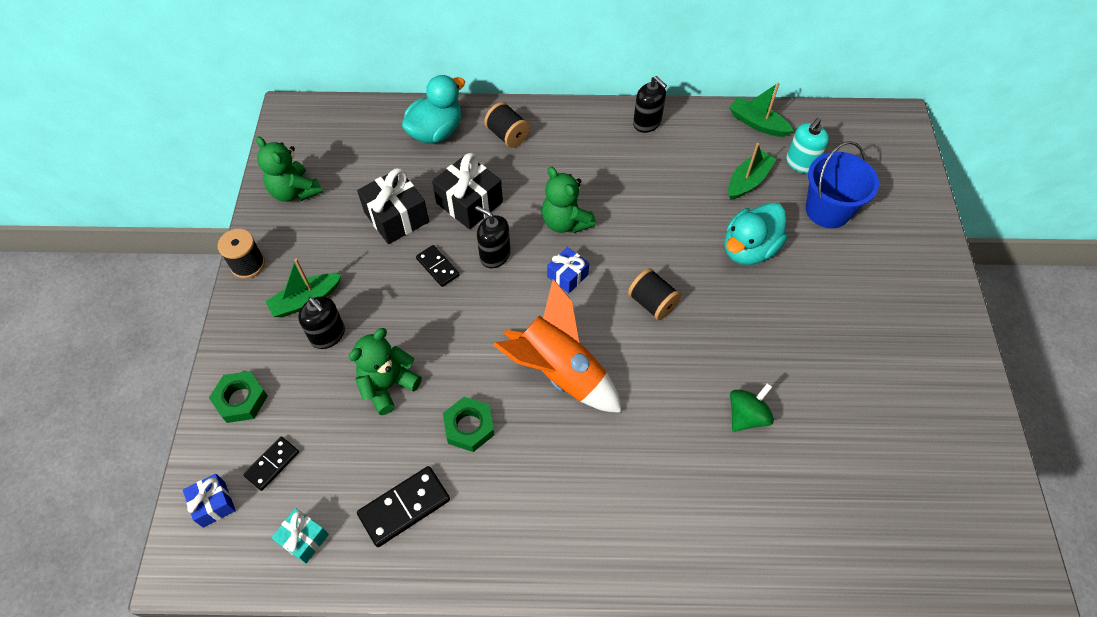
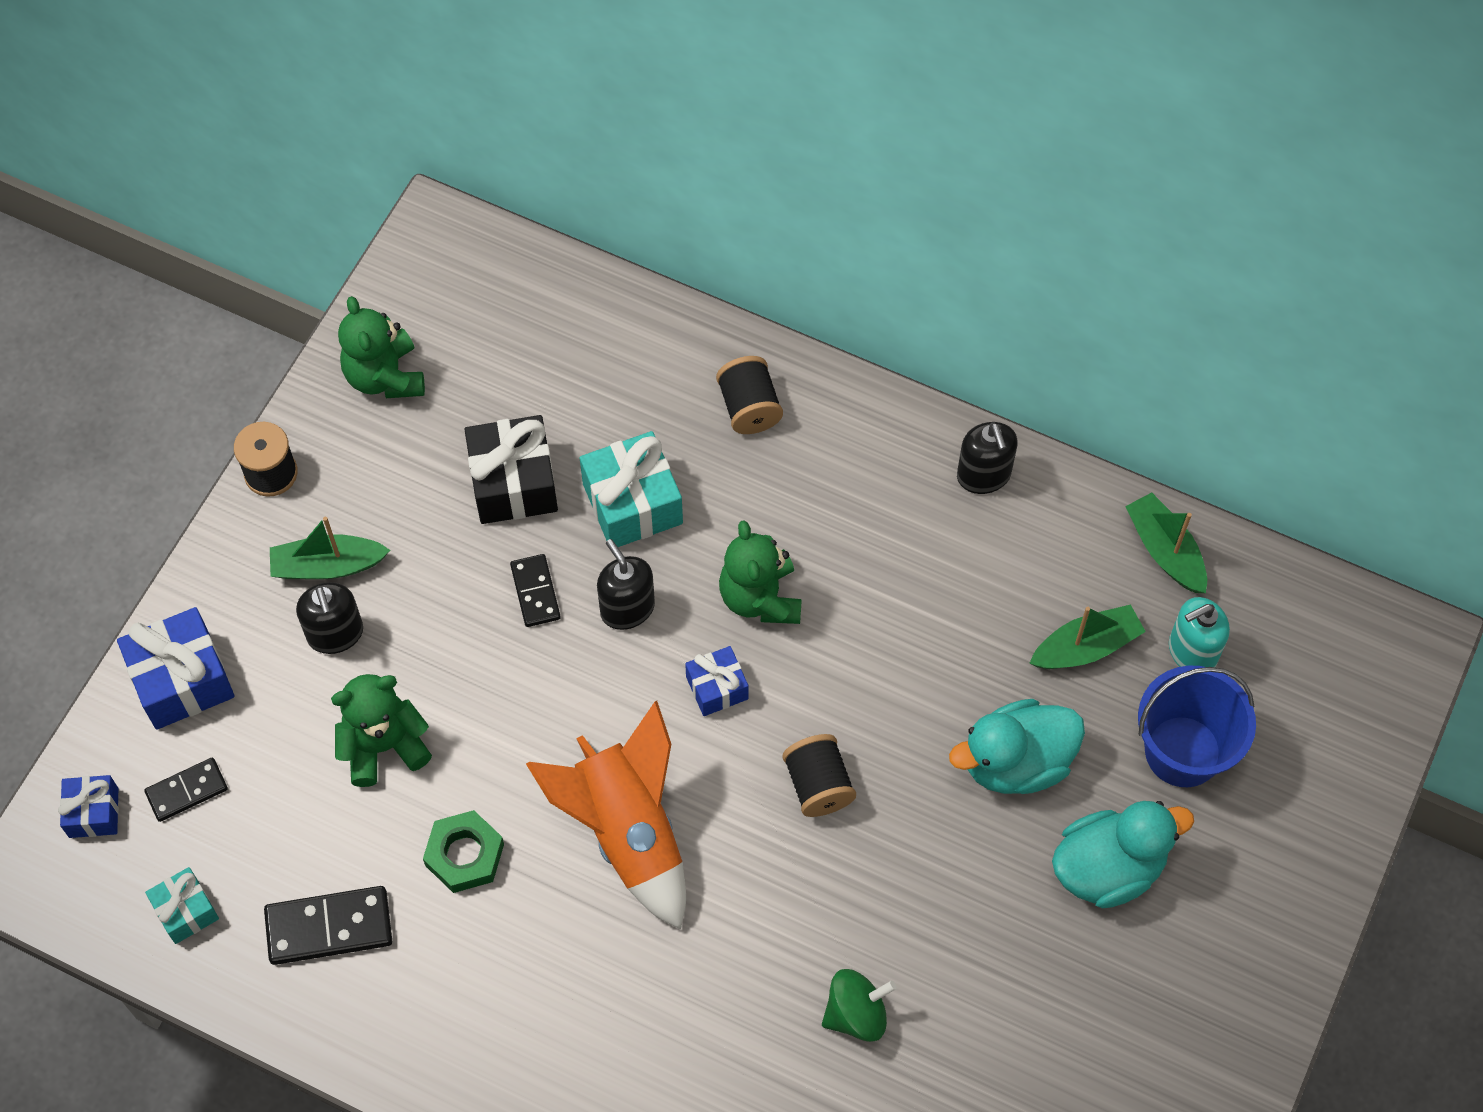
camera: 25 degrees right, 5 degrees up
green nut [209,371,268,423] -> blue gift [117,607,235,730]
turquoise duck [402,75,465,144] -> turquoise duck moved to [1052,801,1194,909]
black gift [432,153,503,229] -> turquoise gift [580,431,683,547]

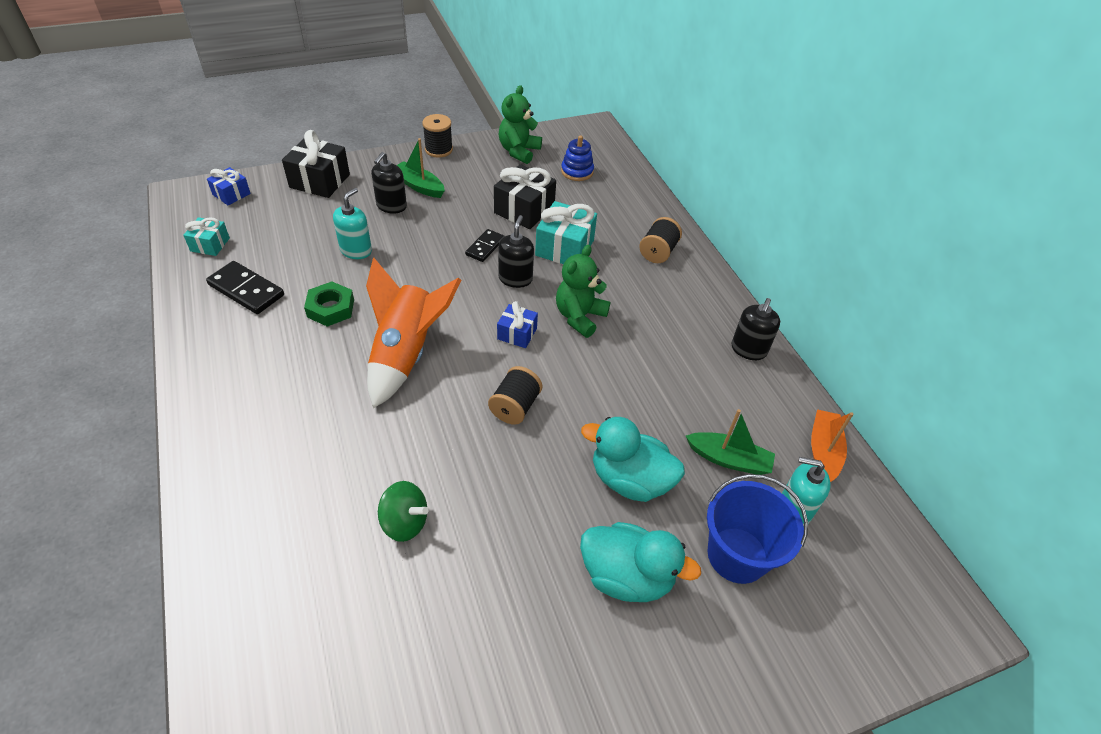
camera: 40 degrees right, 15 degrees down
blue gift [117,607,235,730] -> black gift [282,130,350,198]
black domino [144,758,228,822] -> none
green teddy bear [331,674,432,787] -> turquoise soap dispenser [333,188,372,259]
green boat [1125,492,1207,593] -> orange boat [811,409,854,482]
none -> blue stacking toy [561,135,594,181]

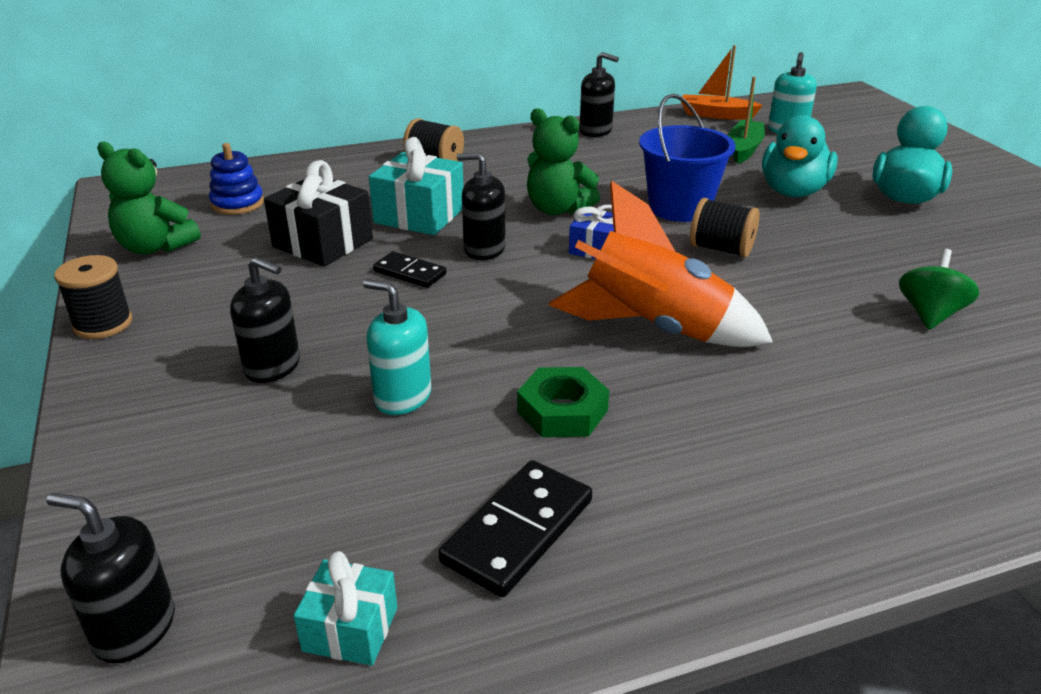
camera: 85 degrees left, 15 degrees down
blue gift [207,167,251,206] -> black soap dispenser [46,493,175,664]
black gift [282,130,350,198] -> none
green boat [397,138,445,198] -> none
blue bucket [707,474,808,584] -> blue bucket moved to [639,94,736,222]

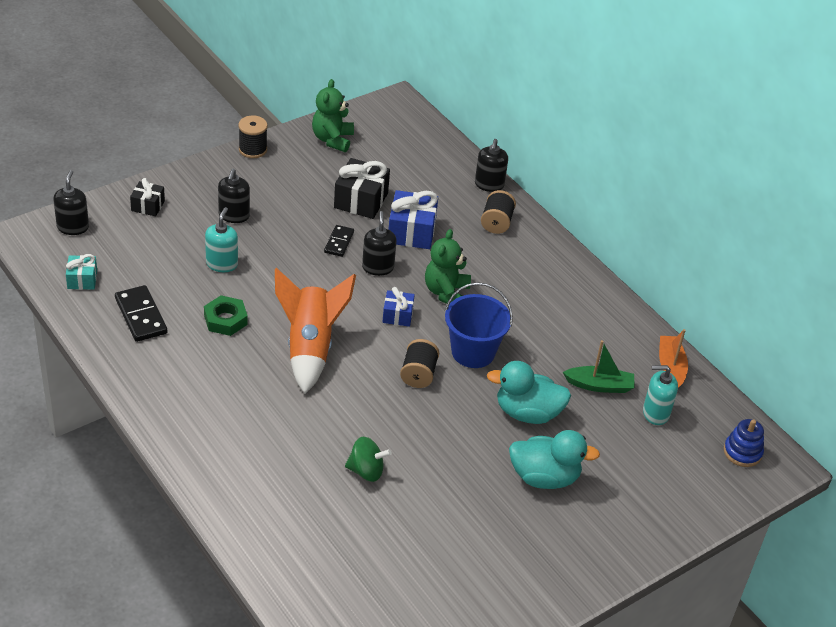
camera: 70 degrees right, 10 degrees up
blue stacking toy [209,143,264,215] -> blue stacking toy moved to [724,419,764,467]
turquoise gift [369,137,464,235] -> blue gift [388,190,438,249]
black domino [439,460,592,597] -> black domino turned 45 degrees clockwise [115,285,167,342]
black soap dispenser [580,52,619,137] -> black soap dispenser moved to [475,139,508,192]
none -> black gift [130,178,165,216]

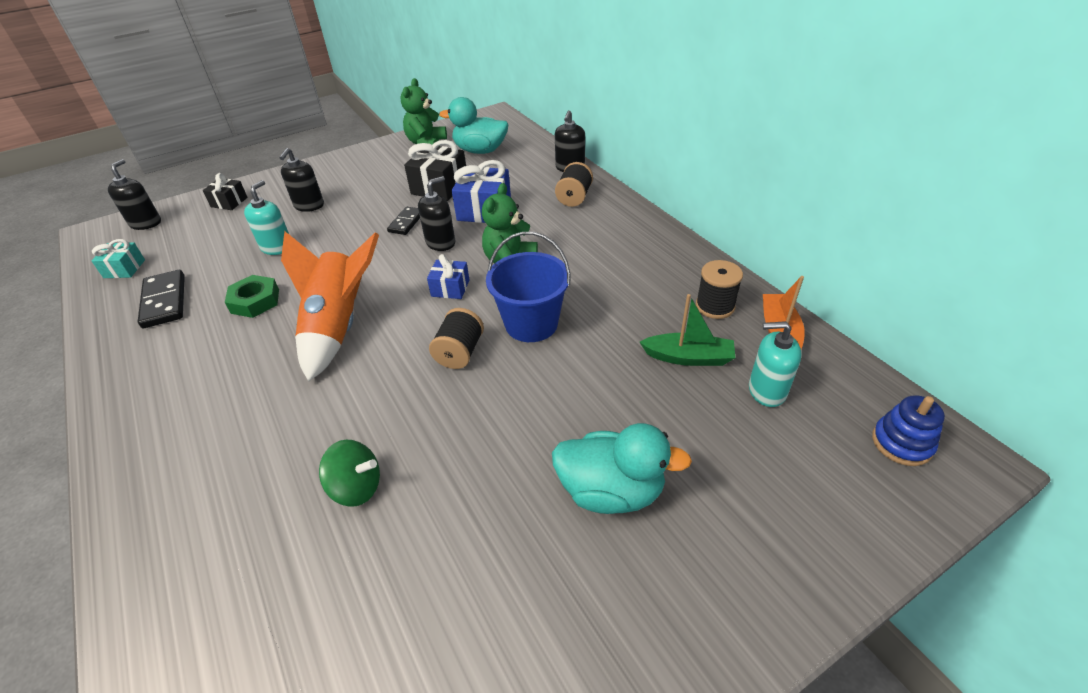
camera: 10 degrees right, 0 degrees up
black spool [239,116,268,158] -> black spool moved to [696,260,743,319]
black soap dispenser [362,211,397,276] -> black soap dispenser turned 45 degrees clockwise [418,176,455,251]
turquoise duck [487,361,571,424] -> turquoise duck moved to [439,97,508,154]

